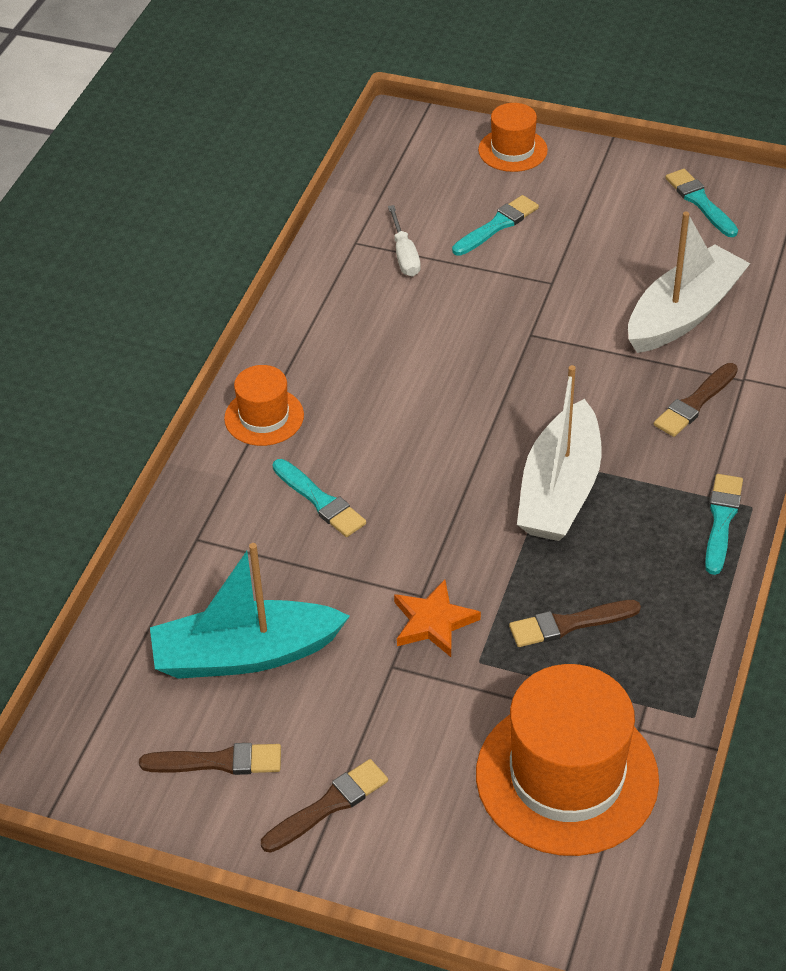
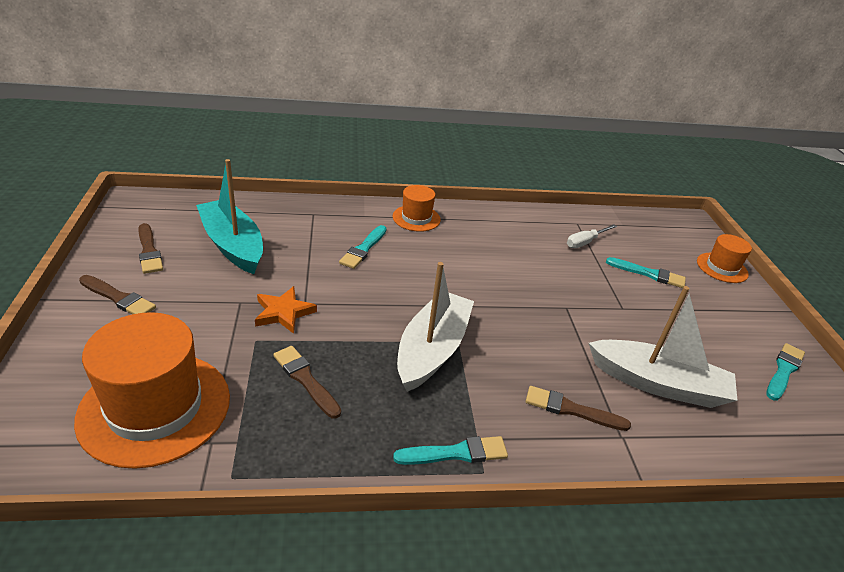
camera: 60 degrees right, 10 degrees down
white boat [517,365,602,541] -> white boat turned 120 degrees clockwise [397,262,474,392]

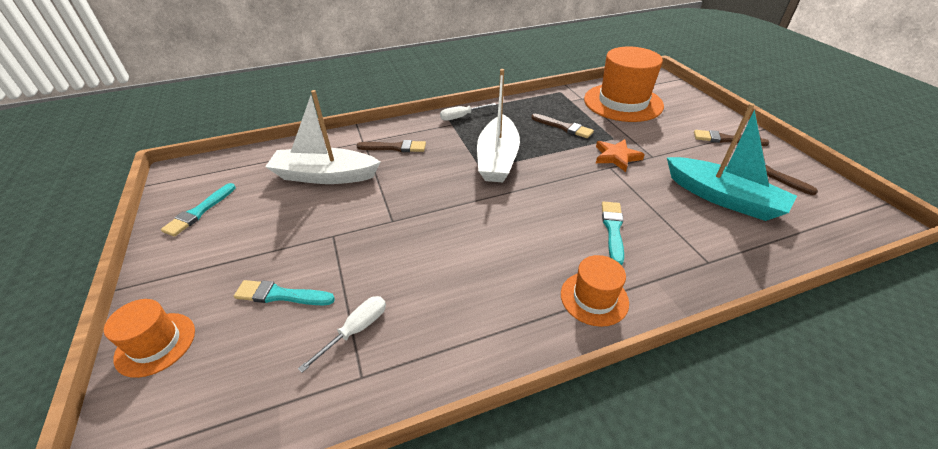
camera: 170 degrees right, 5 degrees up
turquoise brush [393,436,508,465] -> white screwdriver [440,103,496,121]

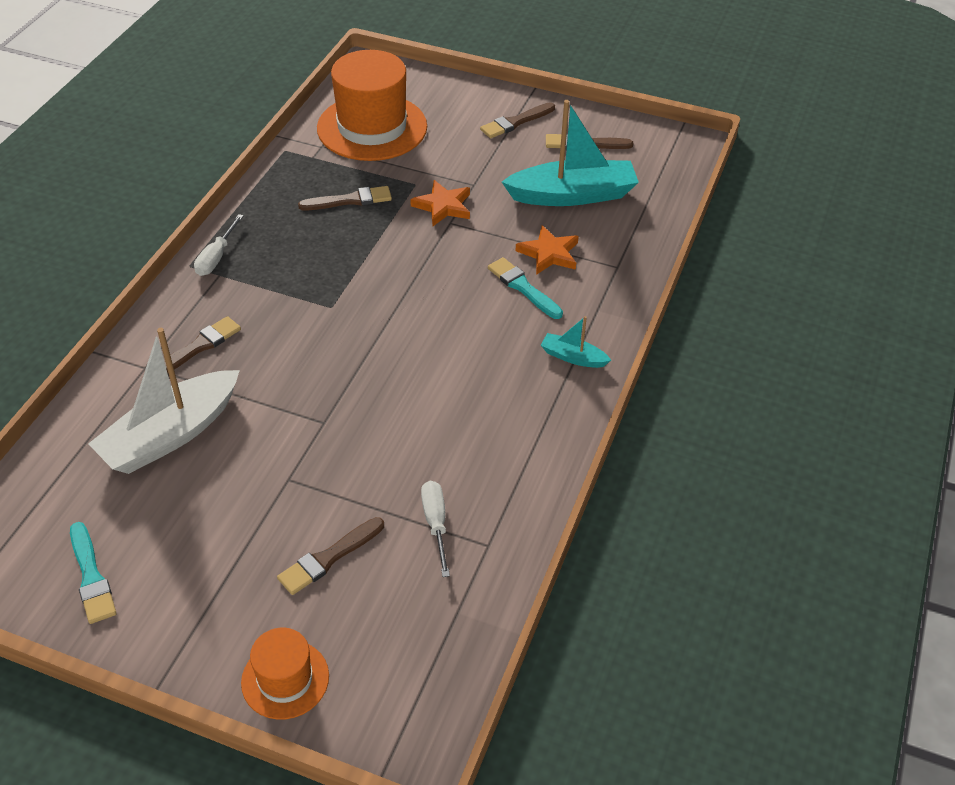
camera: 50 degrees left, 5 degrees up
turquoise brush [234,280,335,305] -> brown brush [277,517,384,595]
white boat [477,69,520,182] -> none
orange hat [561,255,629,327] -> turquoise boat [541,316,611,368]
none -> orange star [516,225,579,275]

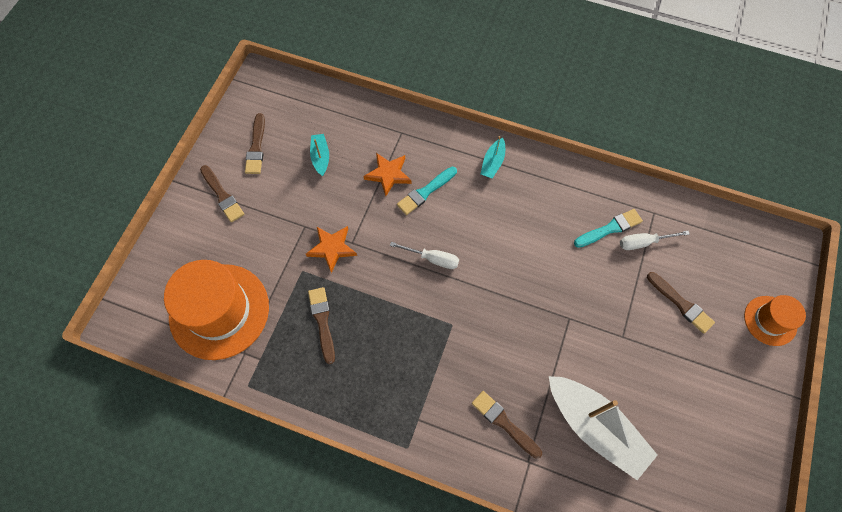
camera: 90 degrees left, 20 degrees up
turquoise brush [70,522,116,624] -> turquoise brush moved to [574,209,643,248]
white screwdriver [194,214,244,276] -> white screwdriver moved to [390,242,459,269]
turquoise boat [502,100,639,206] -> turquoise boat [310,134,329,176], size x0.47

